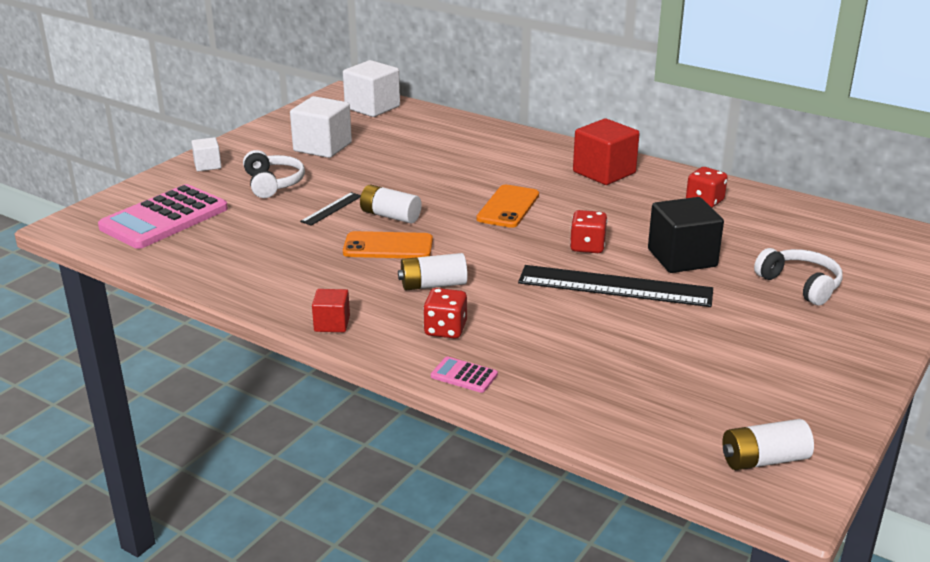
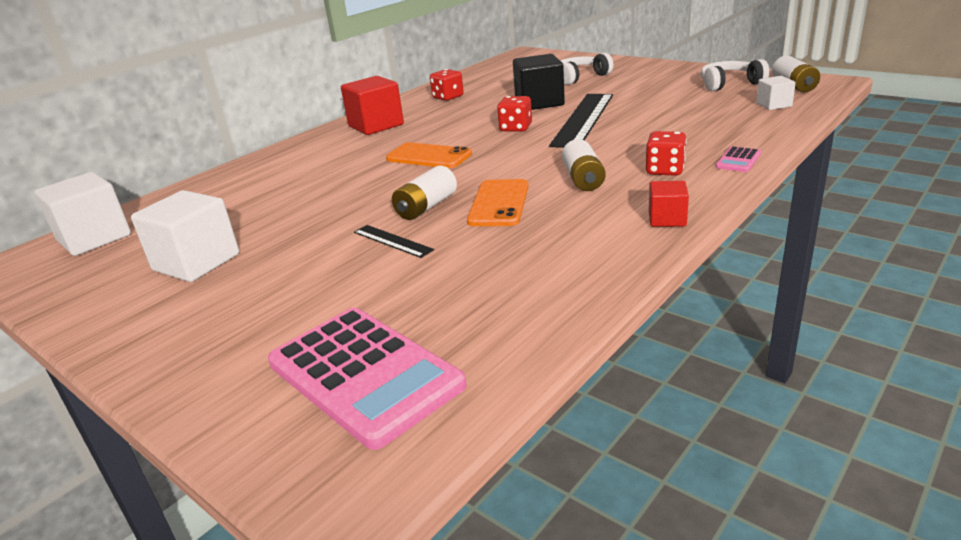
camera: 80 degrees left, 0 degrees up
white cube [191,137,222,171] -> white cube moved to [756,76,796,110]
white headphones [243,150,305,198] -> white headphones moved to [701,59,769,91]

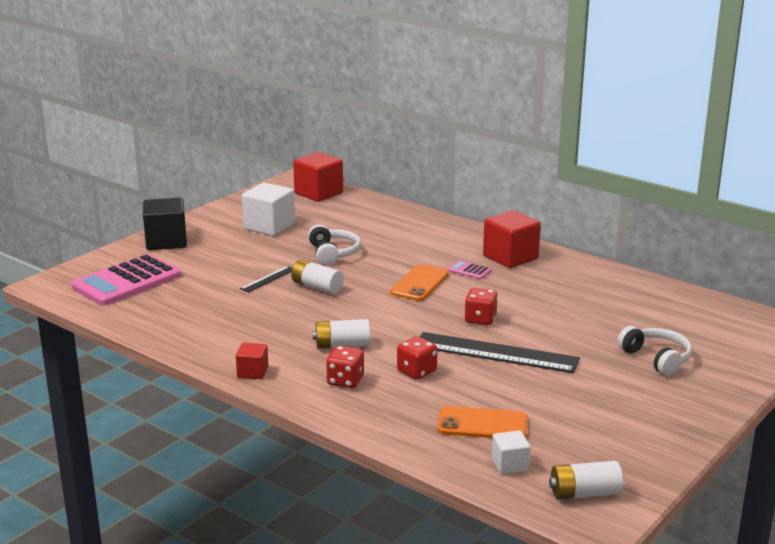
camera: 85 degrees right, 5 degrees down
white cube [34,172,131,256] -> red cube [293,152,343,202]
red dice [430,69,464,101] -> red dice moved to [397,336,437,380]
orange phone [467,179,529,226] -> orange phone moved to [437,406,527,438]
black cube [513,54,565,110] -> black cube moved to [143,197,187,250]
white headphones [701,59,769,91] -> white headphones moved to [308,224,361,265]
pink calculator [716,146,761,172] -> pink calculator moved to [448,260,492,279]

